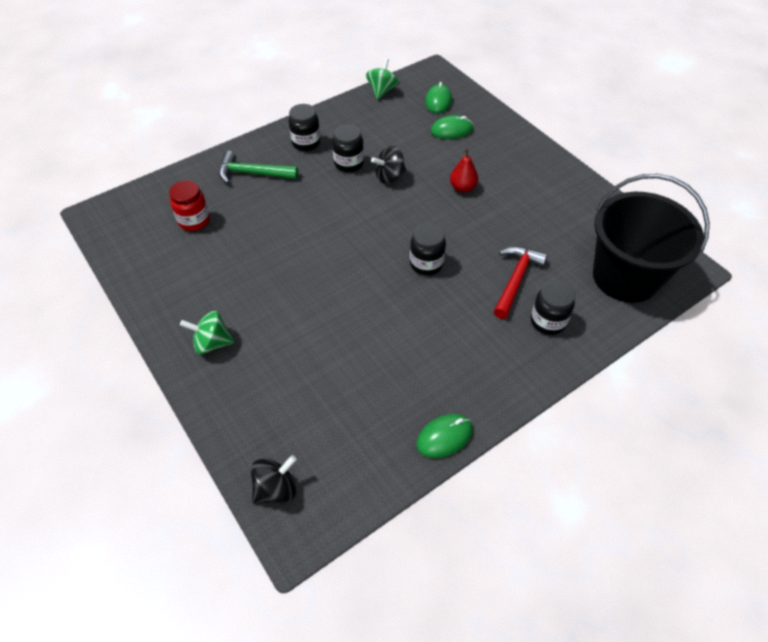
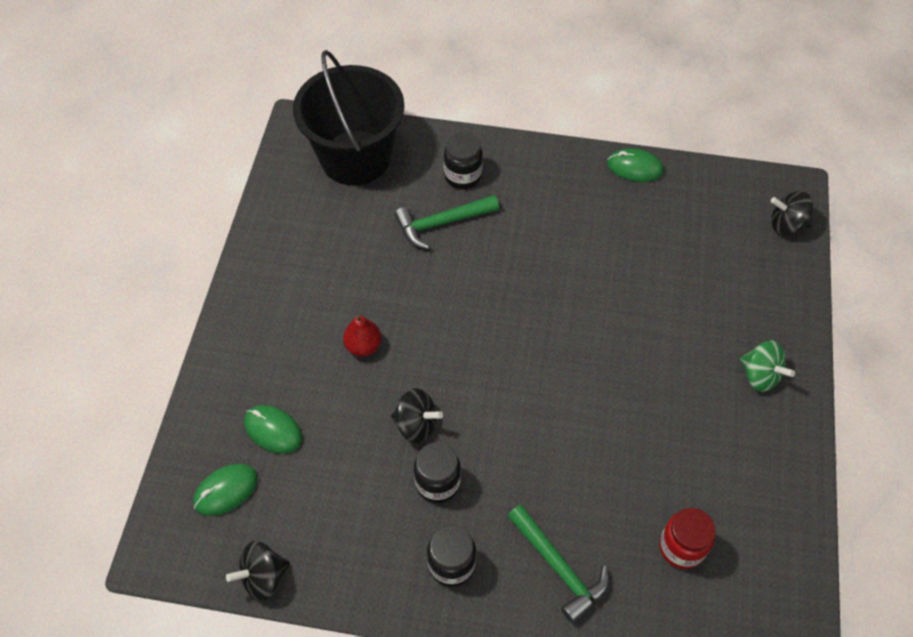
camera: 135 degrees left, 5 degrees up
green spinning top [366,58,398,99] -> black spinning top [226,541,290,601]
black jar [410,223,446,276] -> none
red hammer [493,246,548,319] -> green hammer [395,195,499,249]

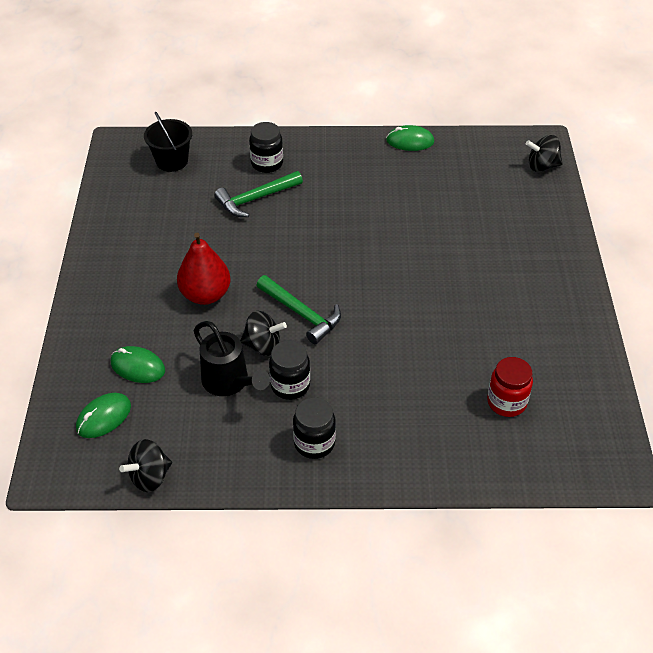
camera: 10 degrees left, 10 degrees down
black bucket [293,50,405,185] -> black bucket [144,111,192,172], size x0.52
red pear [343,315,382,357] -> red pear [177,233,231,305], size x1.58
green hammer [507,505,609,624] -> green hammer moved to [256,275,341,344]
green spinning top [740,340,795,392] -> none
none -> black watering can [194,321,270,396]

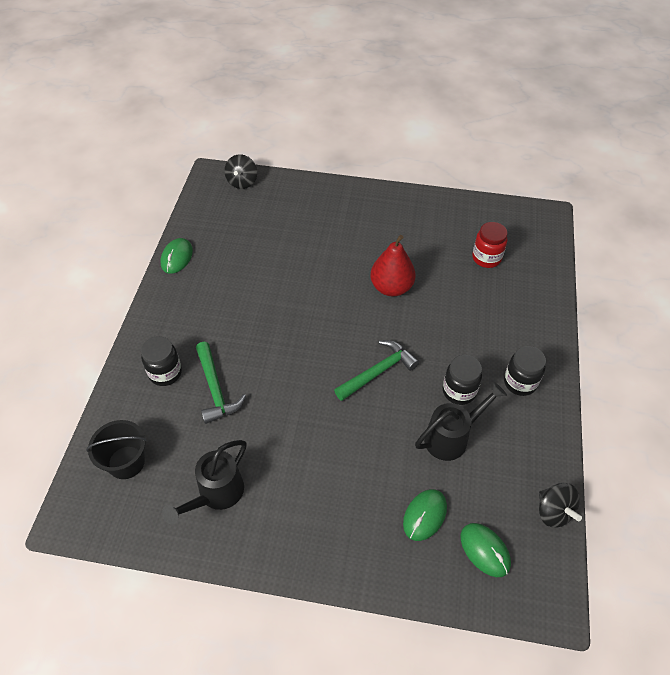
camera: 80 degrees left, 5 degrees up
red pear [177,233,231,305] -> red pear moved to [370,235,416,296]
black spinning top [240,311,287,356] -> none
none -> black watering can [162,440,247,525]

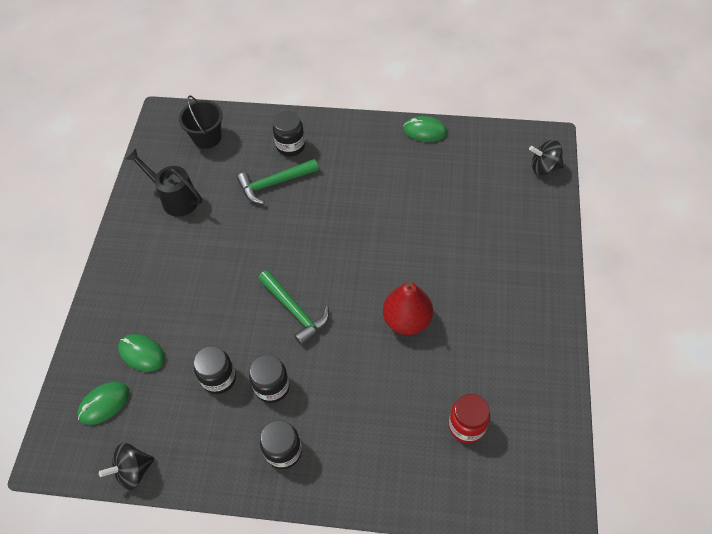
camera: 90 degrees right, 5 degrees up
black watering can [415,382,507,461] -> black jar [193,346,236,394]

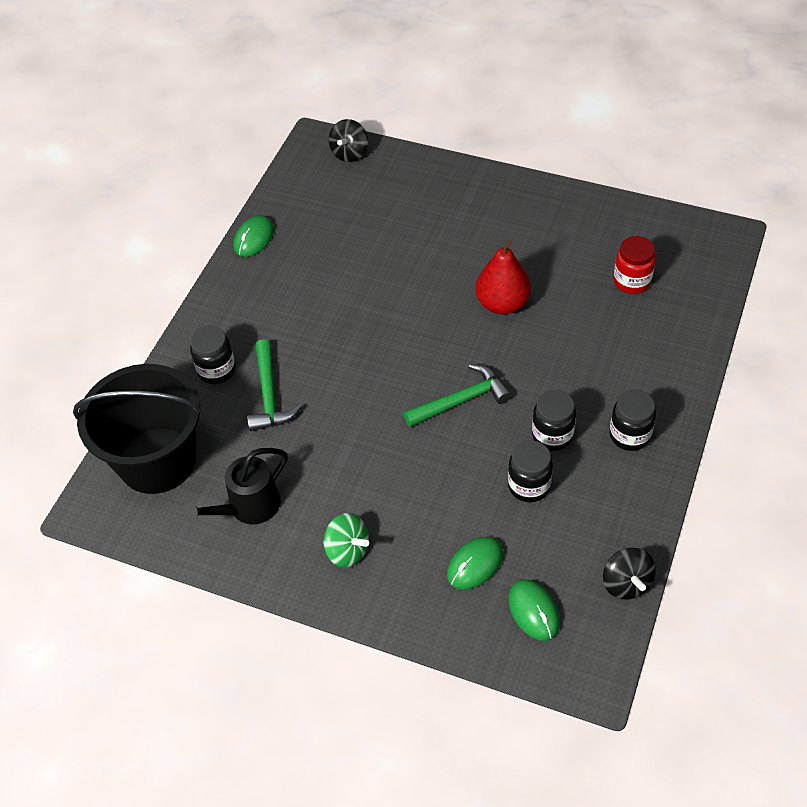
camera: 75 degrees left, 5 degrees down
black bucket [179,95,223,149] -> black bucket [73,364,203,494], size x1.92
none -> green spinning top [324,513,369,567]

